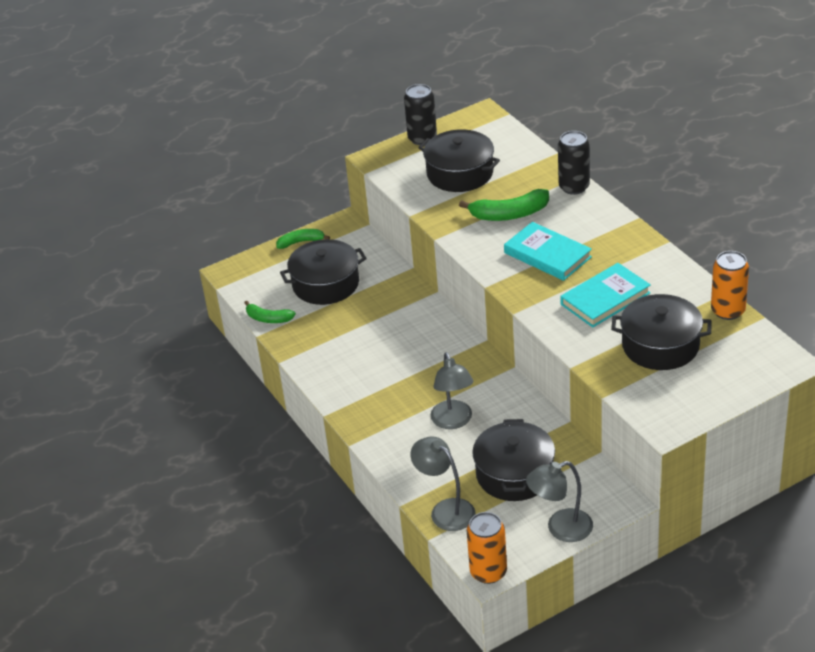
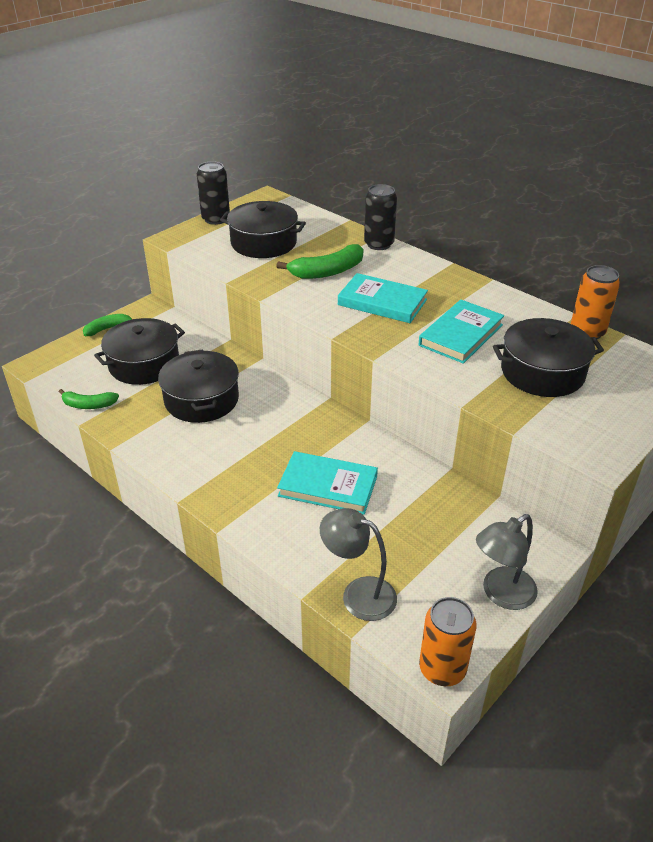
camera: 20 degrees left, 0 degrees up
grey lamp [431,352,473,429] -> turquoise book [277,451,378,515]
black pot [472,419,555,501] -> black pot moved to [158,349,239,423]

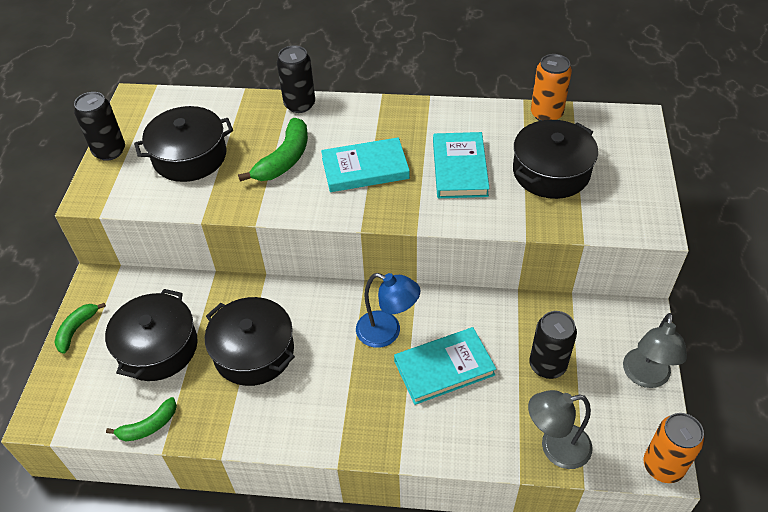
camera: 35 degrees left, 10 degrees up
none -> blue lamp [356,273,421,348]
none -> black can [529,311,577,379]

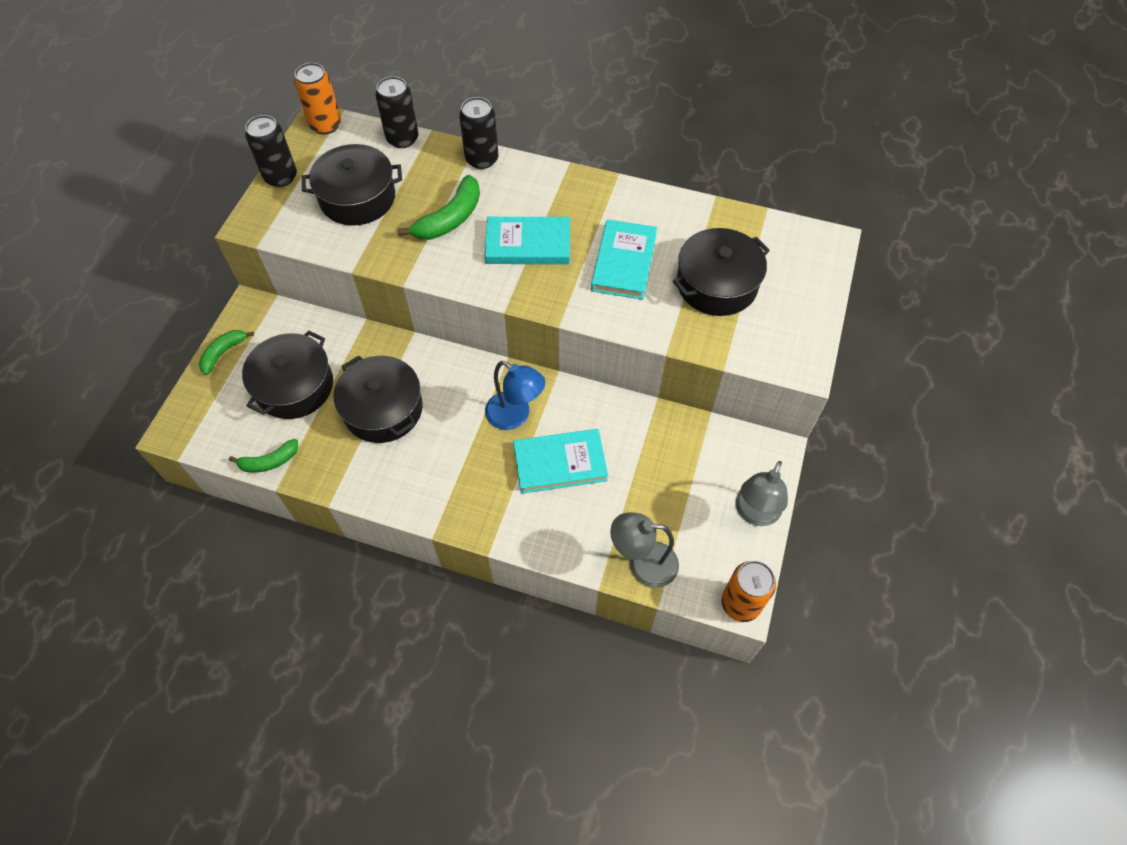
camera: 10 degrees right, 10 degrees up
black can [529,311,577,379] -> black can moved to [375,76,418,148]
orange can [531,54,572,121] -> orange can moved to [294,63,341,134]

